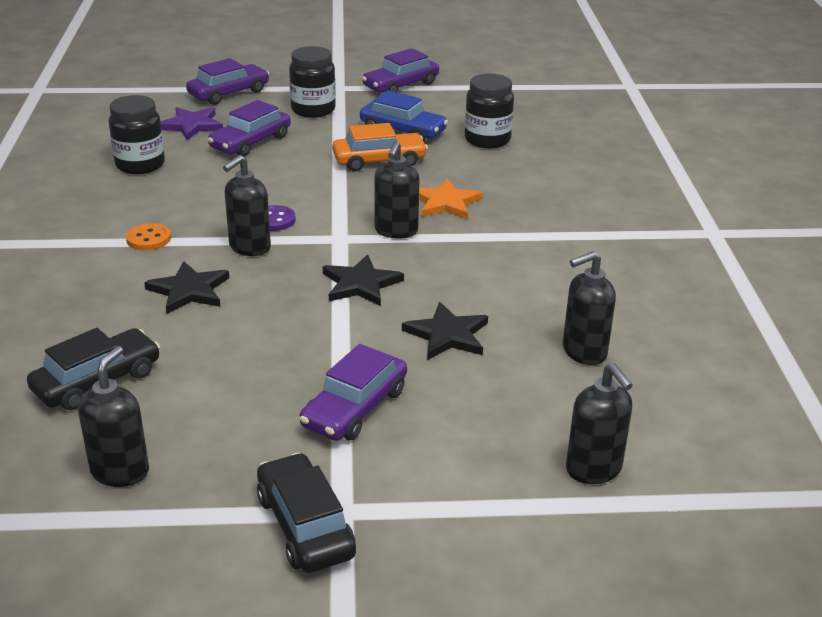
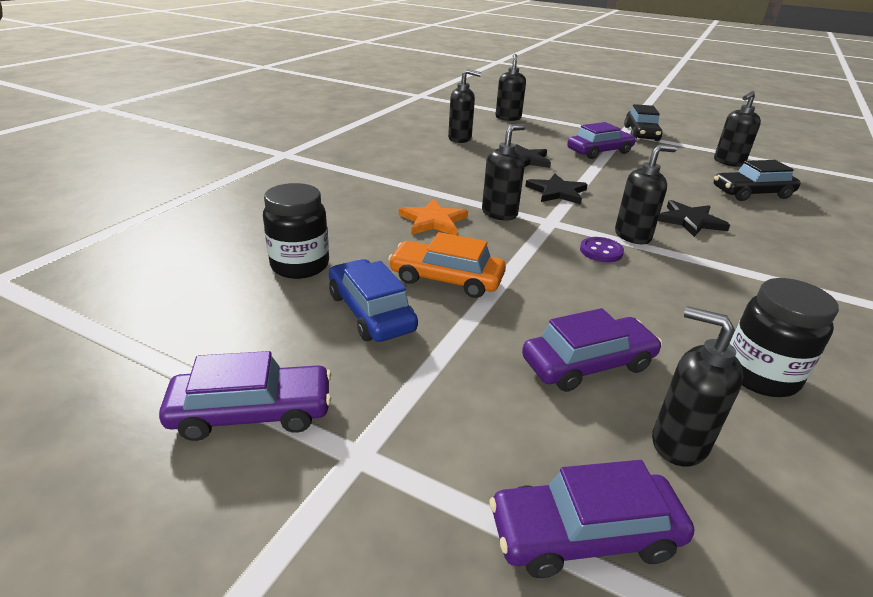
camera: 150 degrees left, 0 degrees up
orange button [126,223,171,250] -> none
purple star [160,107,223,140] -> black soap dispenser [652,306,743,467]
black jar [289,46,336,118] -> none

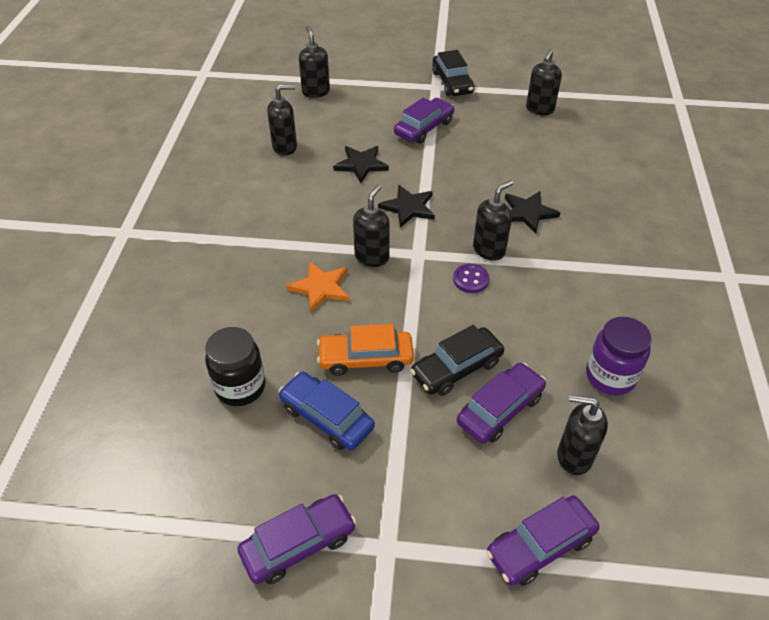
camera: 20 degrees left, 15 degrees up
black car [714,160,801,201] -> black car moved to [410,325,504,396]
black jar [730,278,839,397] -> purple jar [586,317,652,395]

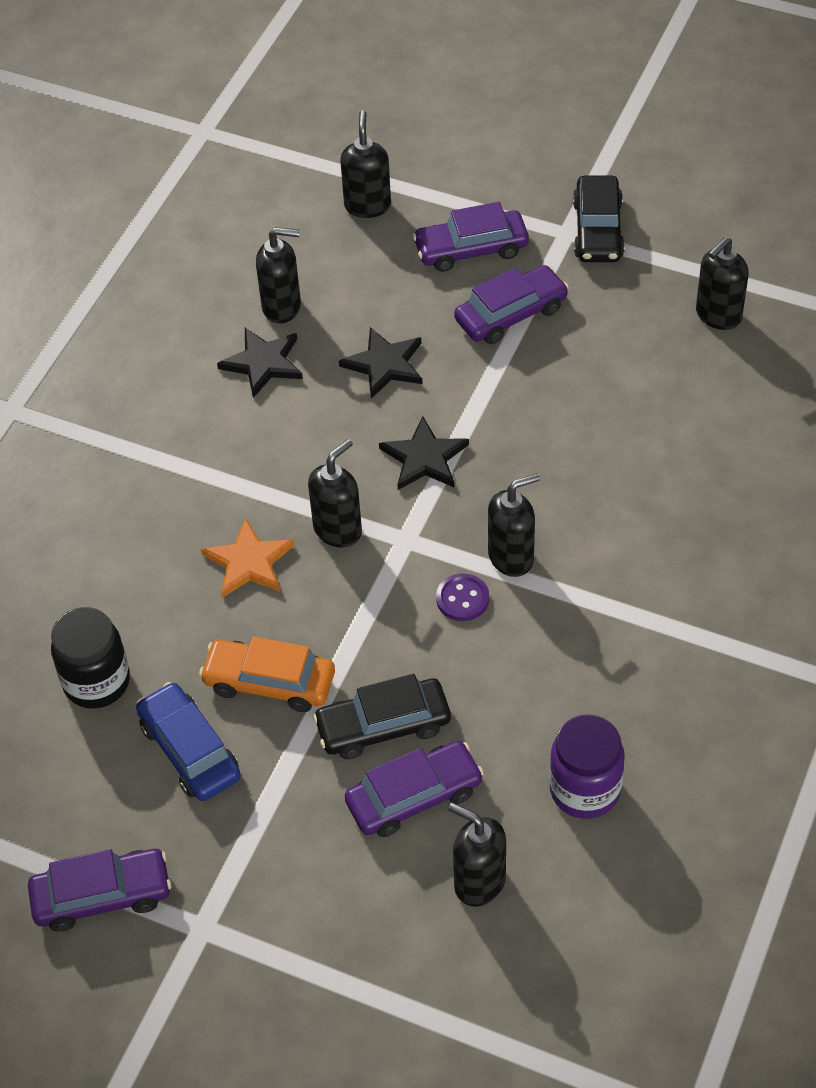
camera: 20 degrees right, 5 degrees up
purple car [486,495,599,586] -> purple car moved to [413,202,529,272]
black star [505,191,560,234] -> black star moved to [217,328,303,398]

